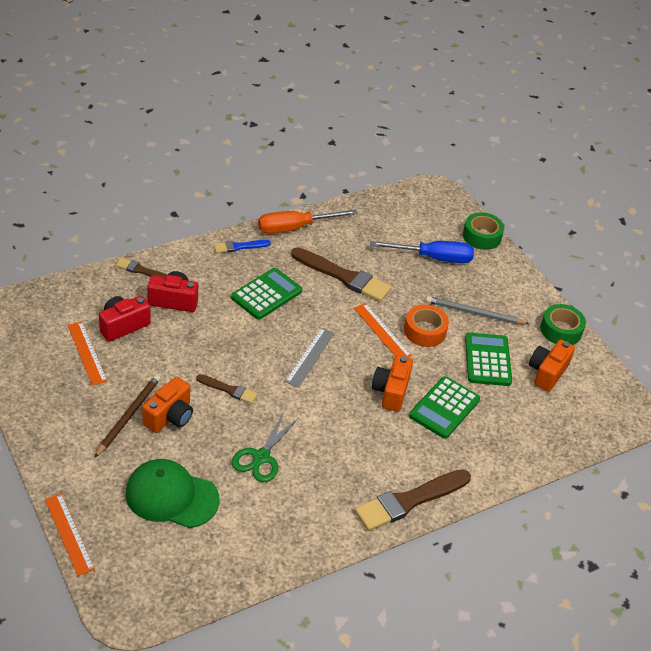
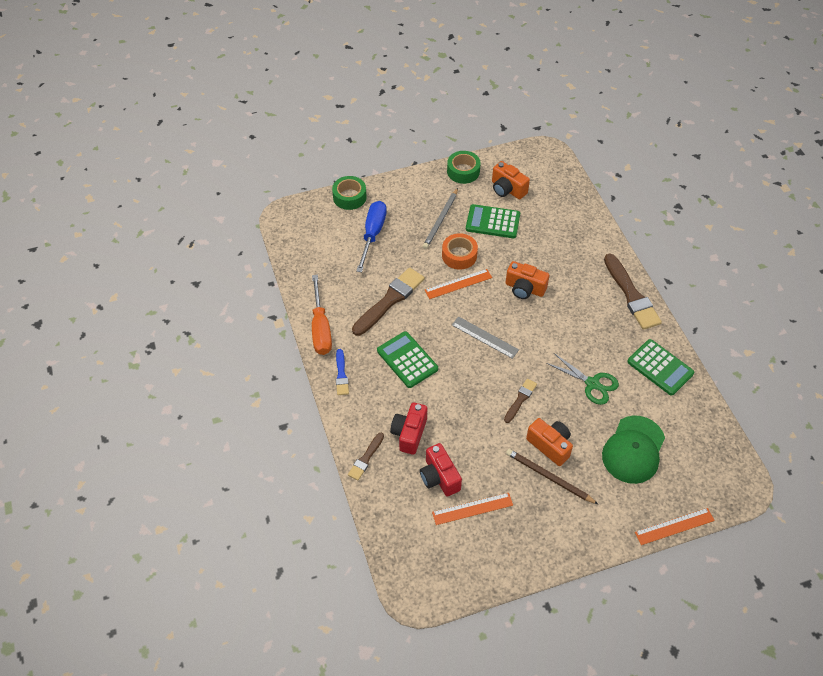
camera: 75 degrees left, 10 degrees up
green calculator [409,376,480,439] -> green calculator moved to [627,339,694,395]

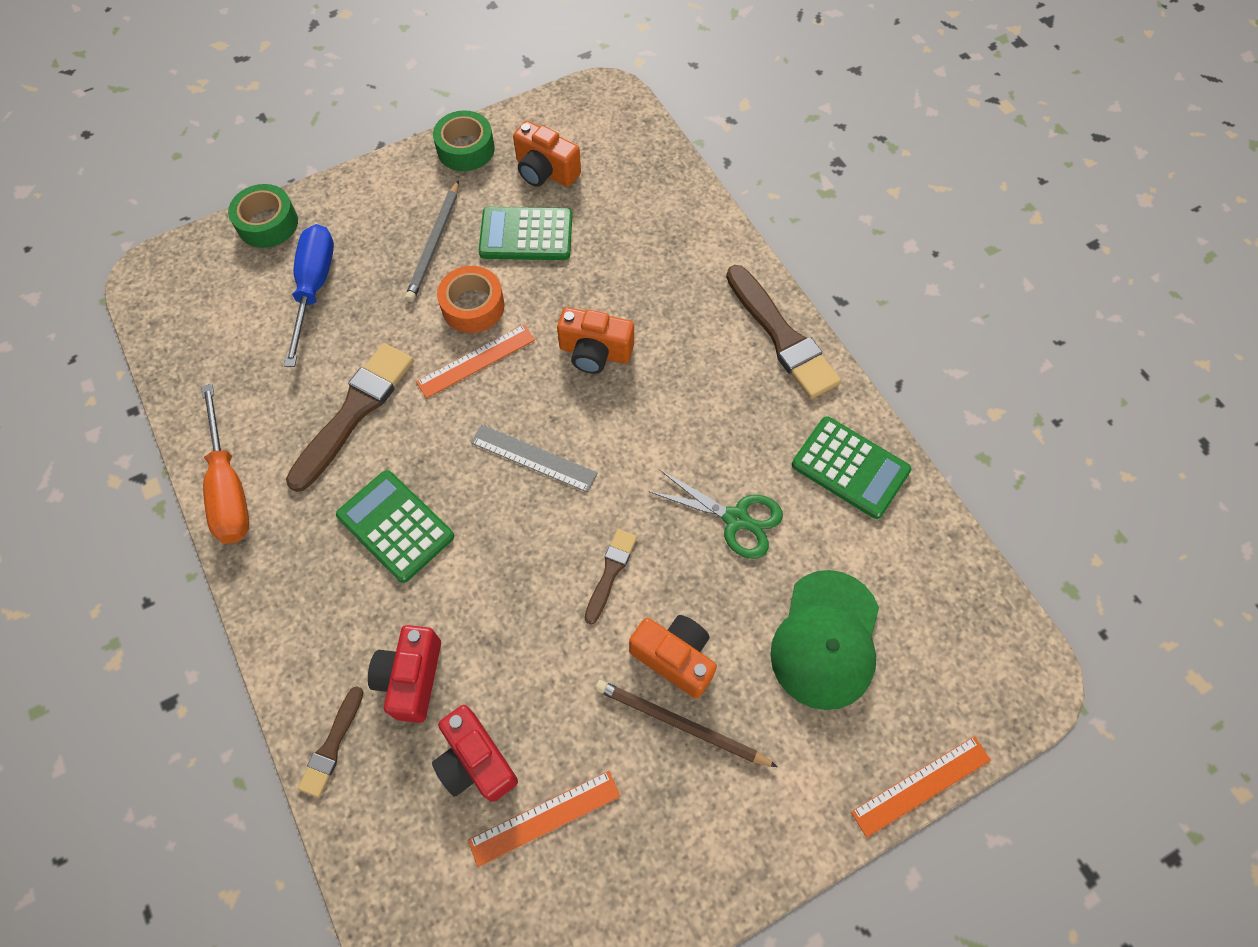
camera: 10 degrees left, 10 degrees up
blue brush [336,349,349,395] -> none

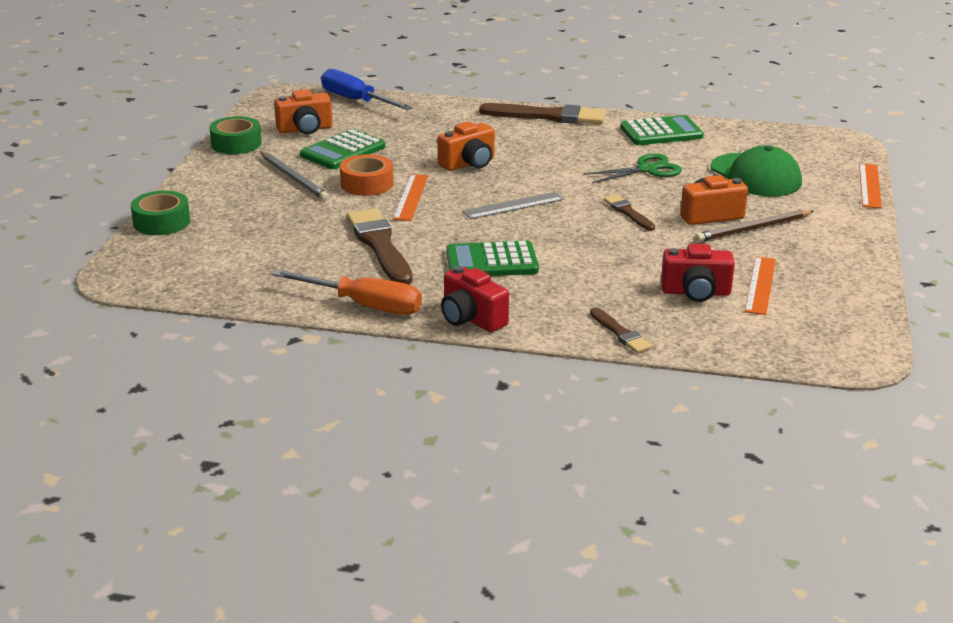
camera: 50 degrees left, 35 degrees down
blue screwdriver [284,224,334,367] -> blue screwdriver moved to [321,69,413,110]
red camera [368,625,441,723] -> red camera moved to [441,266,509,332]

